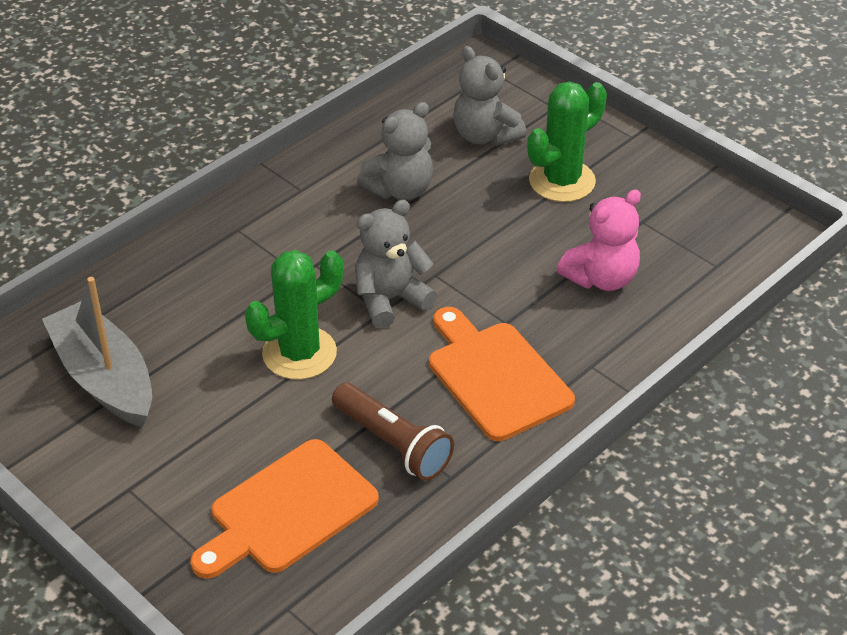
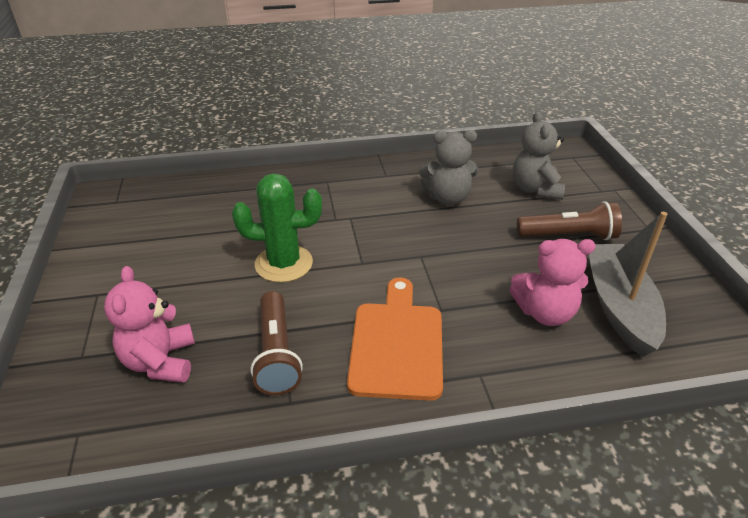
camera: 35 degrees right, 5 degrees down
grey boat [42,277,152,427] -> grey boat moved to [589,212,668,357]
orange cutting board [190,439,379,579] -> pink teddy bear [104,266,195,383]
grey teddy bear [355,200,437,328] -> none
green cactus [527,81,607,202] -> brown flashlight [517,201,622,240]

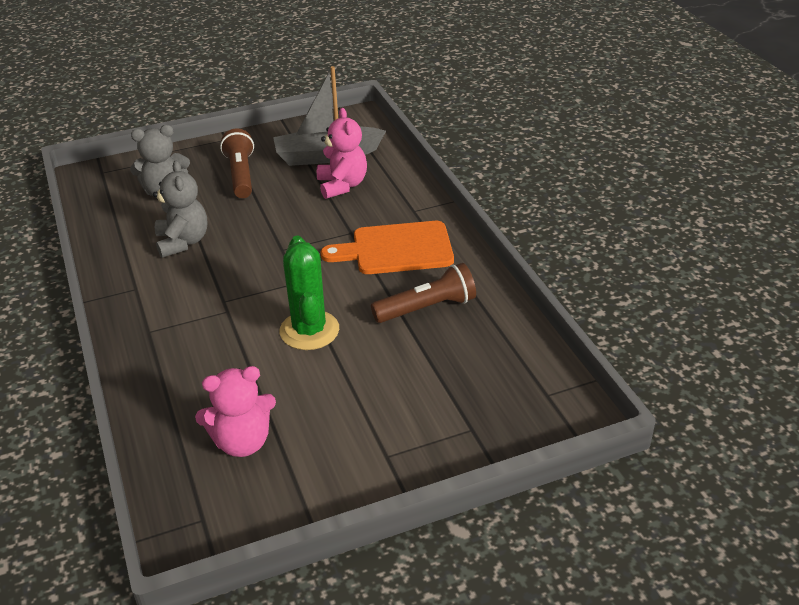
camera: 100 degrees left, 0 degrees up
pink teddy bear [104,266,195,383] -> pink teddy bear moved to [195,366,276,457]

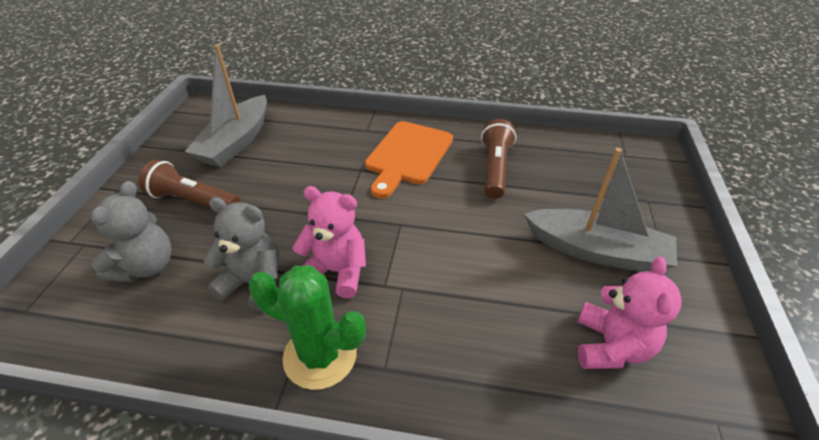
camera: 60 degrees left, 5 degrees up
green cactus [280,236,339,350] -> green cactus moved to [249,265,366,390]
pink teddy bear [317,108,367,199] -> pink teddy bear moved to [292,186,366,298]
none -> grey boat [524,148,677,272]

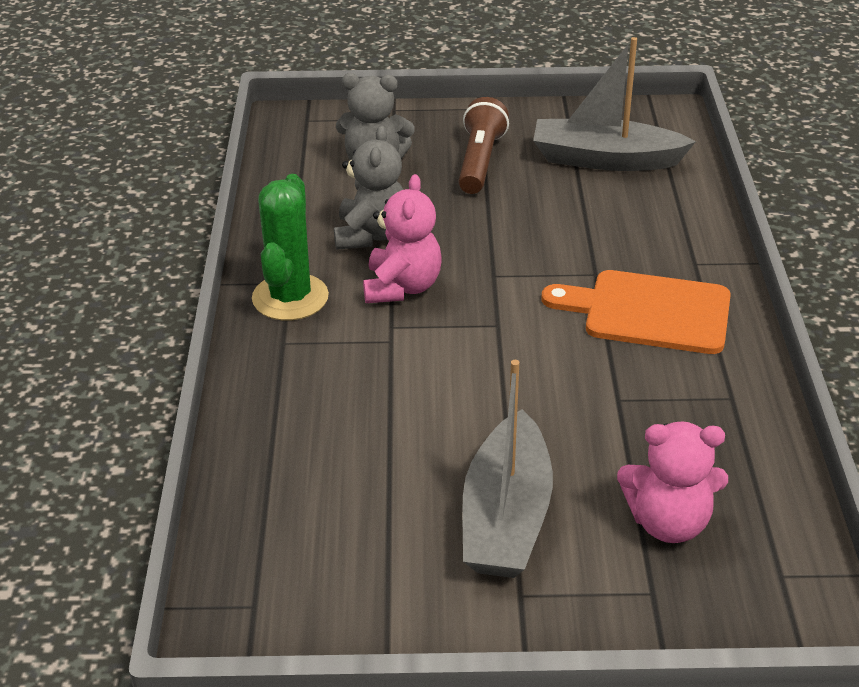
camera: 80 degrees right, 5 degrees down
brown flashlight [481,119,516,199] -> none
pink teddy bear [578,257,681,369] -> pink teddy bear moved to [617,421,728,543]

